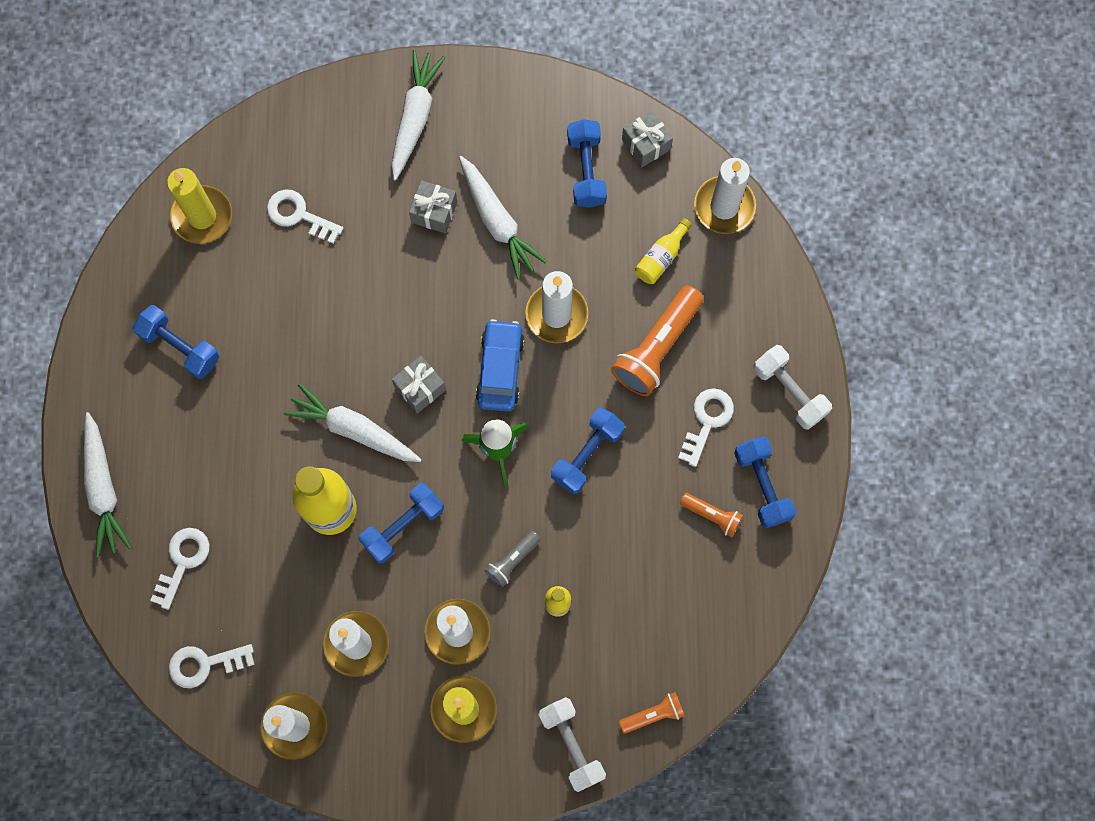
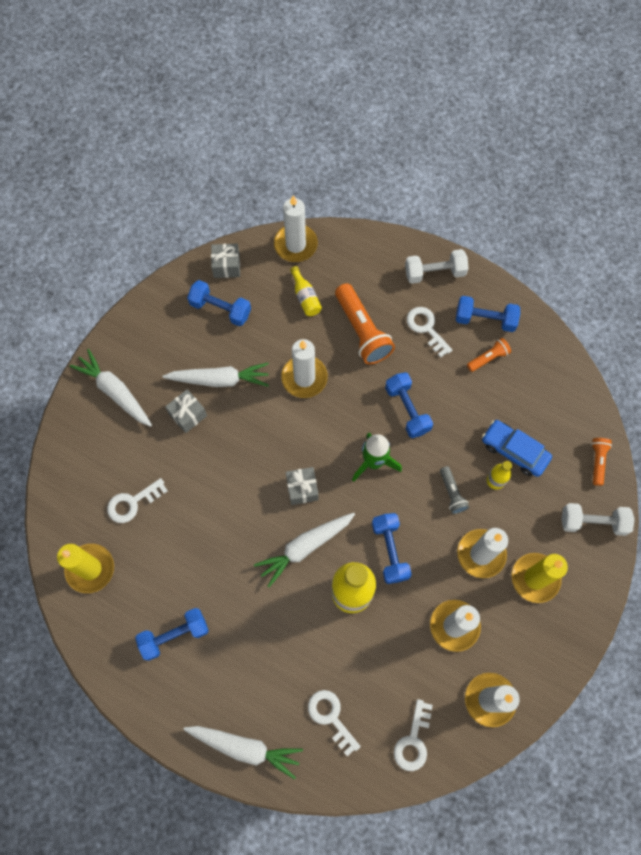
camera: 60 degrees left, 5 degrees down
blue car [476,319,525,412] -> blue car moved to [482,420,552,477]

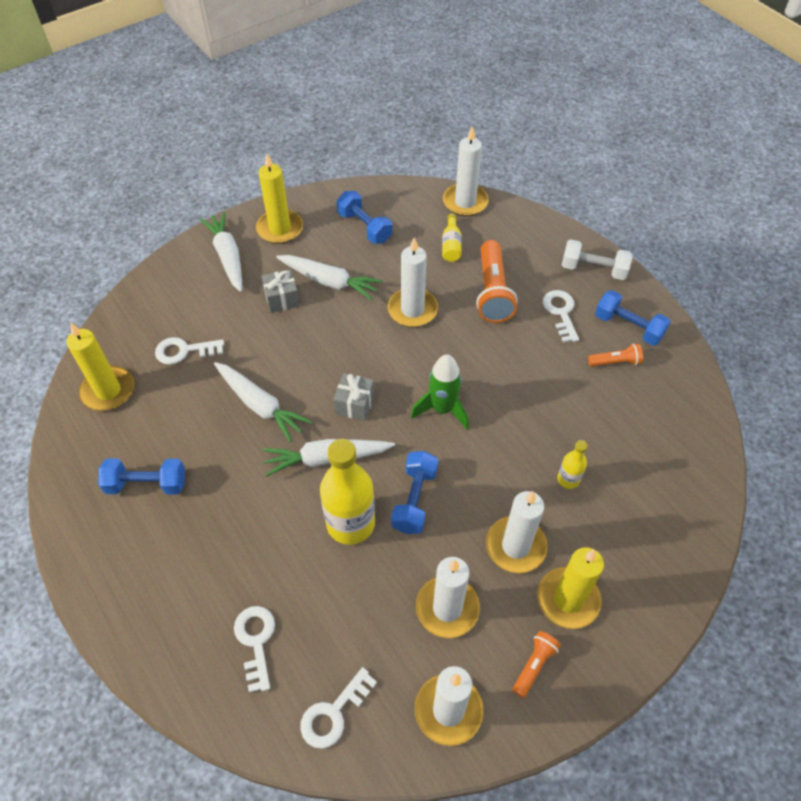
camera: 25 degrees right, 15 degrees down
white carrot [183,726,303,779] -> white carrot moved to [214,362,312,442]
grey gift [211,244,240,278] -> none
blue dumbbell [385,372,433,438] -> none
grey flashlight [440,466,469,514] -> none
blue car [482,420,552,477] -> none
white dumbbell [561,503,635,536] -> none
orange flashlight [591,438,612,486] -> orange flashlight moved to [512,631,561,698]
none -> yellow candle [256,154,303,244]

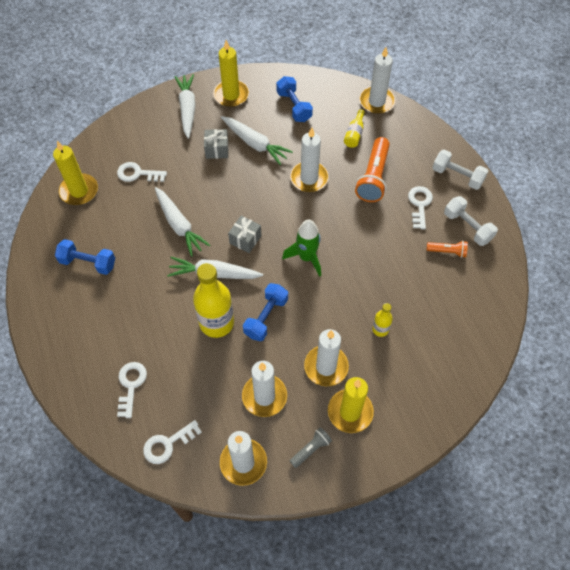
camera: 15 degrees right, 5 degrees up
orange flashlight [512,631,561,698] -> grey flashlight [290,427,332,468]
blue dumbbell [595,290,671,346] -> white dumbbell [444,196,498,246]

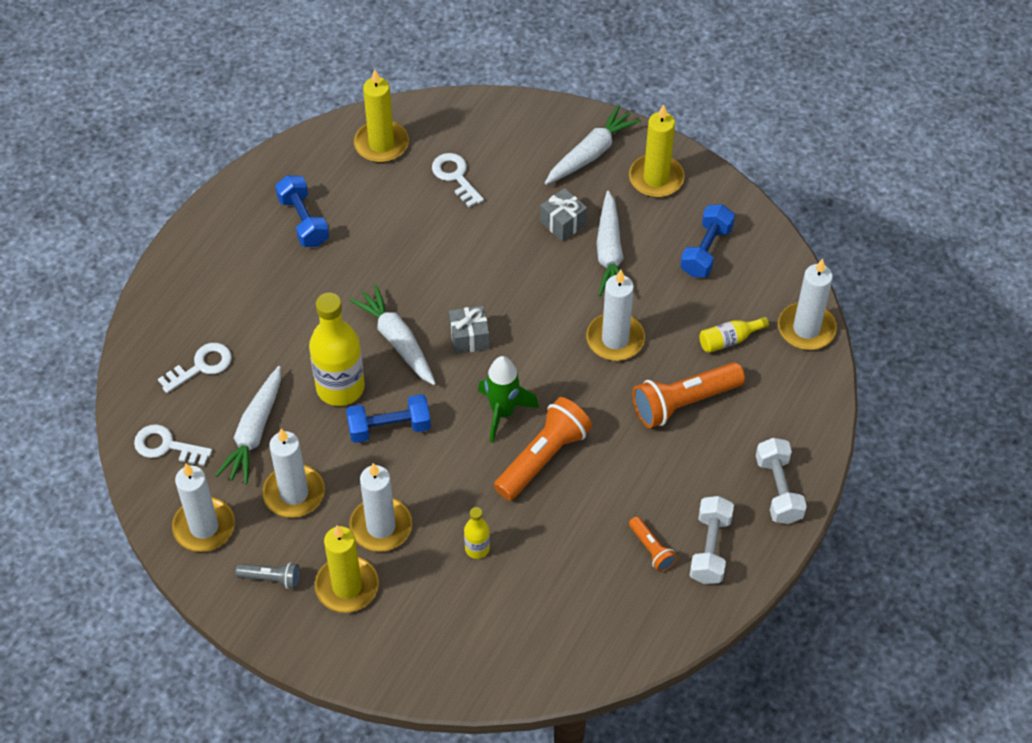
camera: 50 degrees right, 5 degrees down
white carrot [155,187,210,257] -> white carrot moved to [215,366,281,484]
white key [408,186,433,230] -> none
none -> orange flashlight [494,397,592,501]

